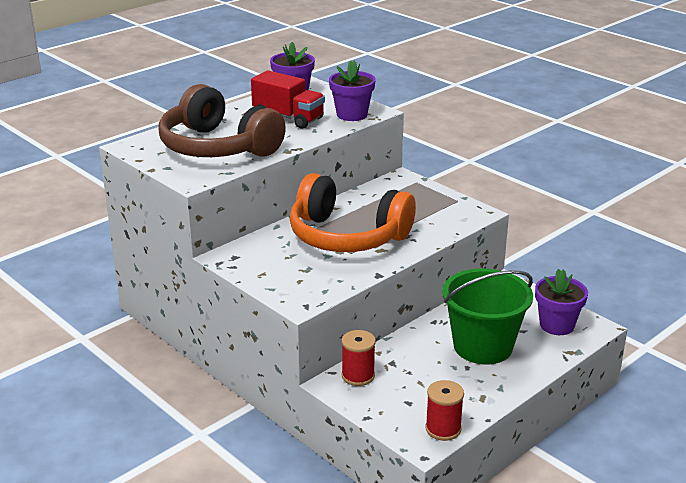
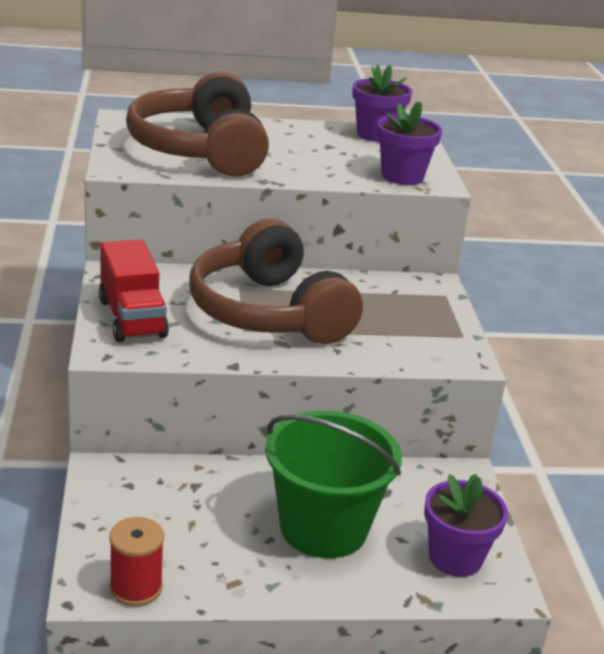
camera: 35 degrees right, 0 degrees up
red truck [251,70,325,129] -> red truck moved to [99,239,169,342]
orange headphones [290,173,416,252] -> brown headphones [189,219,363,344]
red spool [341,330,376,386] -> none

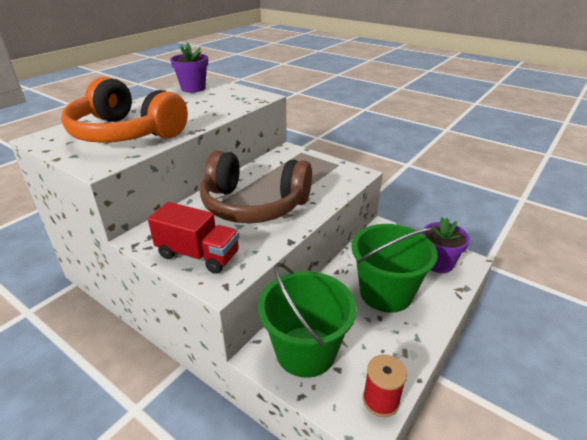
camera: 45 degrees left, 5 degrees up
brown headphones [126,71,269,177] -> orange headphones [61,77,188,143]
purple flower pot [377,101,442,185] -> none
none -> green bucket [258,262,357,378]

